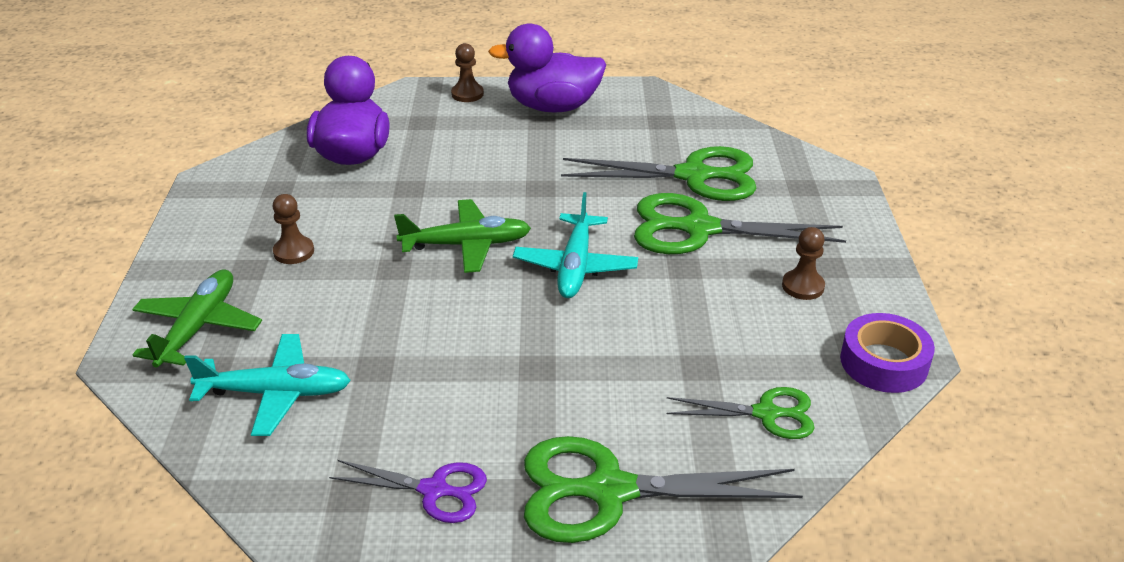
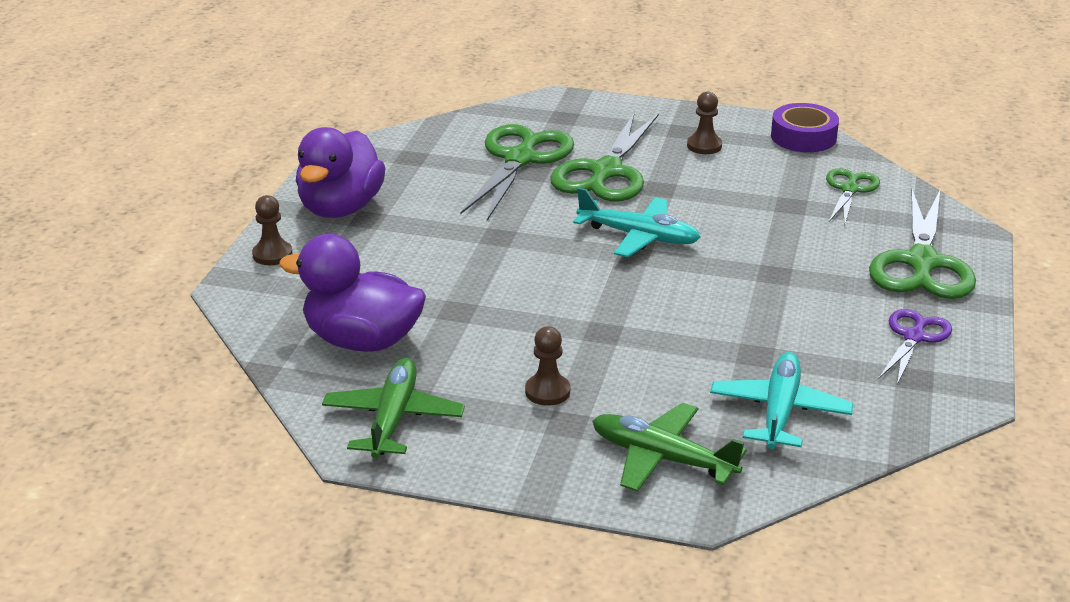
camera: 75 degrees left, 5 degrees down
green plane [394,199,531,273] -> green plane moved to [322,358,465,458]

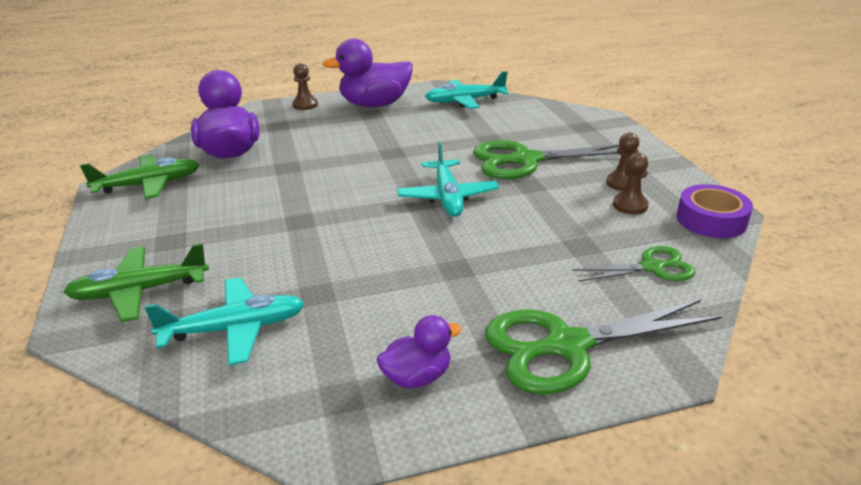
camera: 60 degrees right, 0 degrees up
green scissors [460,124,574,221] -> none
brown pawn [525,326,570,406] -> brown pawn moved to [613,153,649,214]
green plane [592,403,747,492] -> green plane turned 105 degrees counterclockwise [63,243,209,322]
purple scissors [879,309,952,385] -> purple duck [377,315,462,388]
none -> turquoise plane [425,71,509,109]

